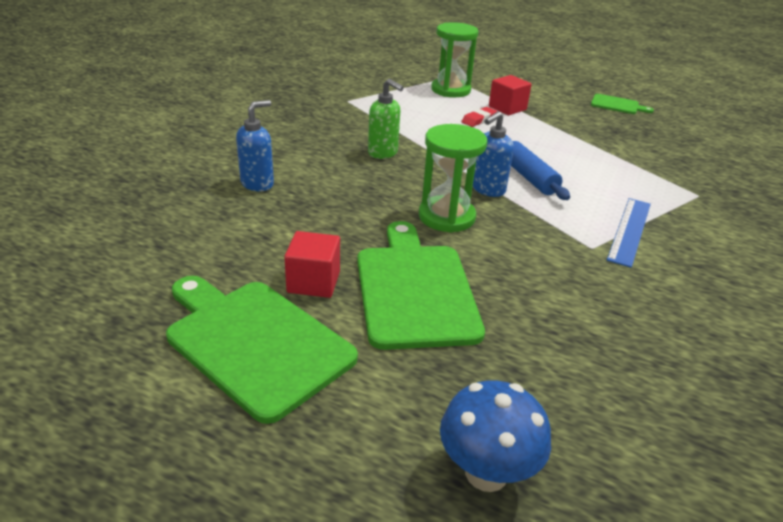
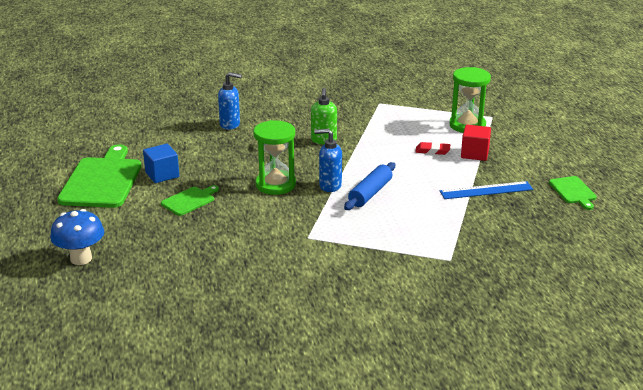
camera: 55 degrees right, 5 degrees down
red cube [284,231,340,298] -> blue cube [143,144,179,183]
green cutting board [357,221,485,350] -> green cutting board [161,185,219,216], size x0.50
blue ruler [607,198,651,268] -> blue ruler moved to [440,181,533,199]

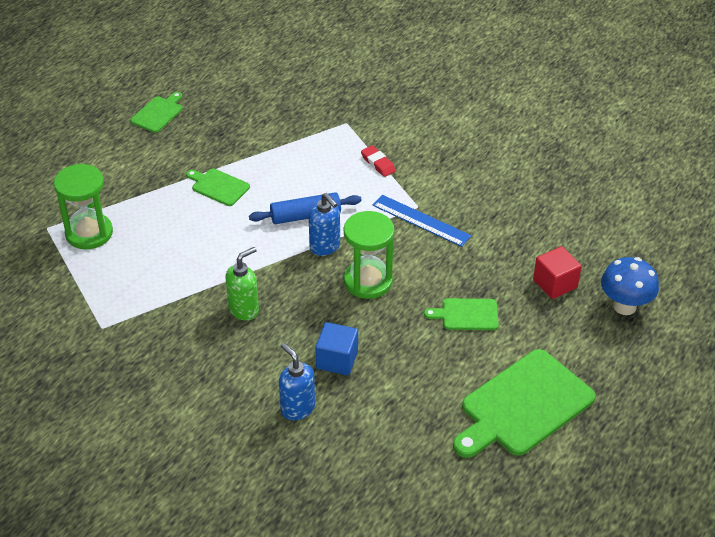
camera: 135 degrees left, 15 degrees up
blue cube [143,144,179,183] -> blue cube moved to [316,322,358,375]
red eraser [415,142,450,155] -> red eraser moved to [361,145,396,177]
blue ruler [440,181,533,199] -> blue ruler moved to [373,195,471,247]
red cube [461,125,491,161] -> red cube moved to [533,246,582,299]
none -> green cutting board [186,168,250,206]

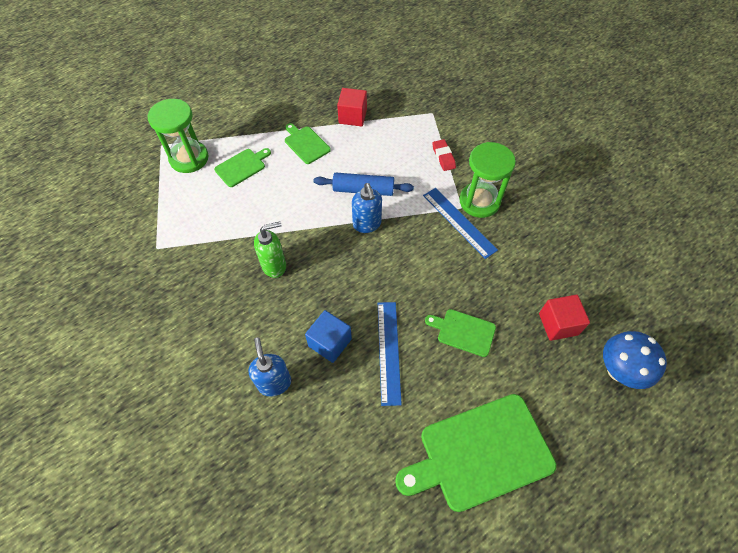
camera: 20 degrees right, 15 degrees up
green cutting board [130,92,183,133] -> green cutting board moved to [214,148,271,187]
green hourglass [344,211,394,299] -> green hourglass moved to [459,142,516,218]
none -> red cube [337,88,367,126]
none -> blue ruler [378,302,402,406]

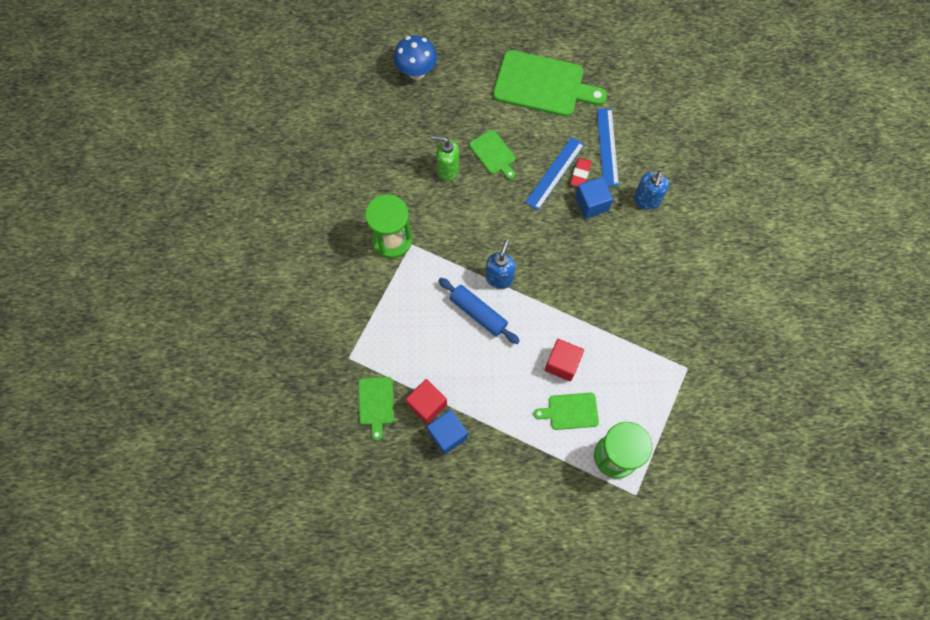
camera: 145 degrees left, 10 degrees up
green soap dispenser [254,222,286,278] -> green soap dispenser moved to [431,135,459,181]
green cutting board [285,123,331,164] -> green cutting board moved to [358,377,394,441]
blue ruler [423,188,498,259] -> blue ruler moved to [597,108,619,186]
red eraser [432,139,456,171] -> red eraser moved to [570,158,592,187]
red cube [539,295,590,341] -> red cube moved to [545,339,584,381]
none -> blue cube [427,410,468,455]

